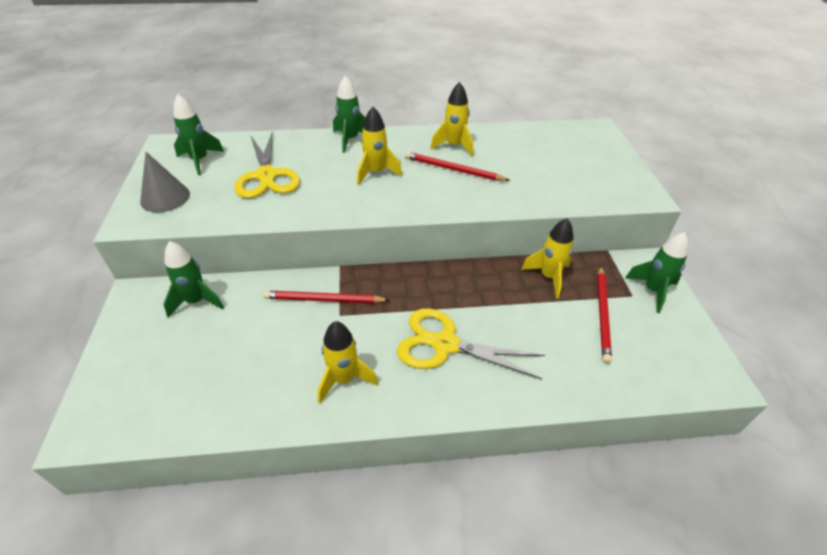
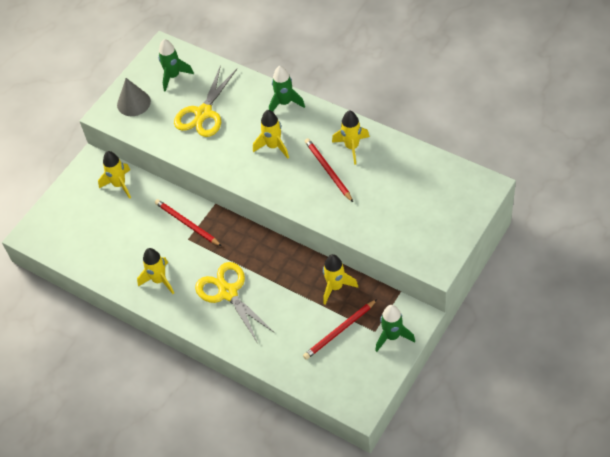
camera: 45 degrees right, 10 degrees up
green rocket [163,241,224,318] -> yellow rocket [98,151,131,199]

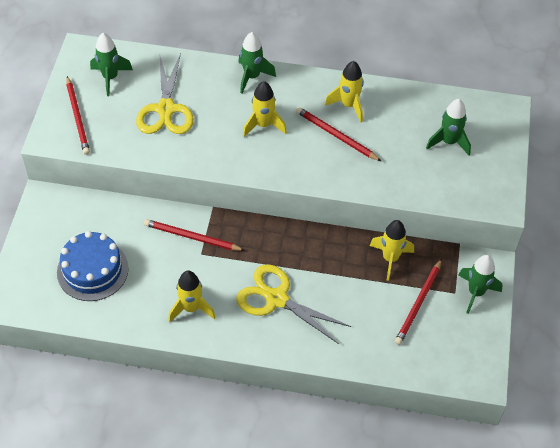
camera: 30 degrees left, 0 degrees up
yellow rocket [98,151,131,199] -> none
grey cone [117,78,151,116] -> red pencil [66,76,90,155]
none -> blue cake [57,231,129,301]
none -> green rocket [426,99,471,155]

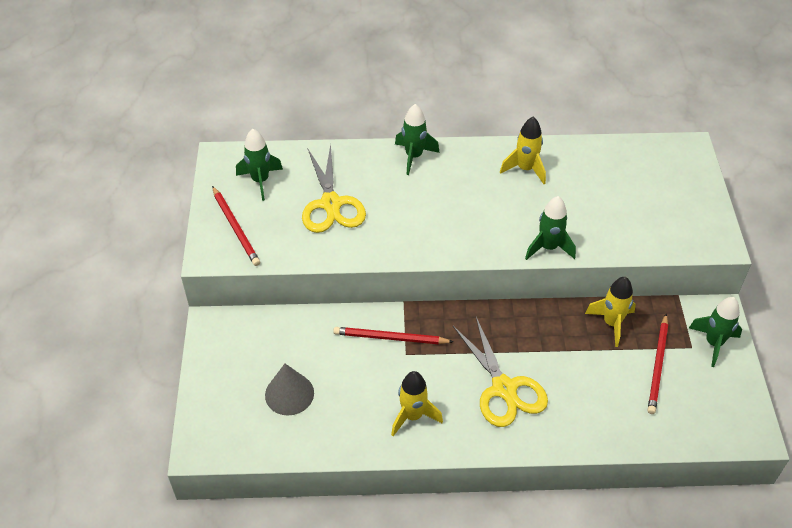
camera: 10 degrees left, 5 degrees down
blue cake [57,231,129,301] -> grey cone [265,364,314,415]
yellow scissors [236,264,351,344] -> yellow scissors turned 135 degrees counterclockwise [453,317,548,427]
yellow rocket [243,81,287,137] -> none
red pencil [296,107,381,161] -> none
green rocket [426,99,471,155] -> green rocket moved to [525,196,576,260]

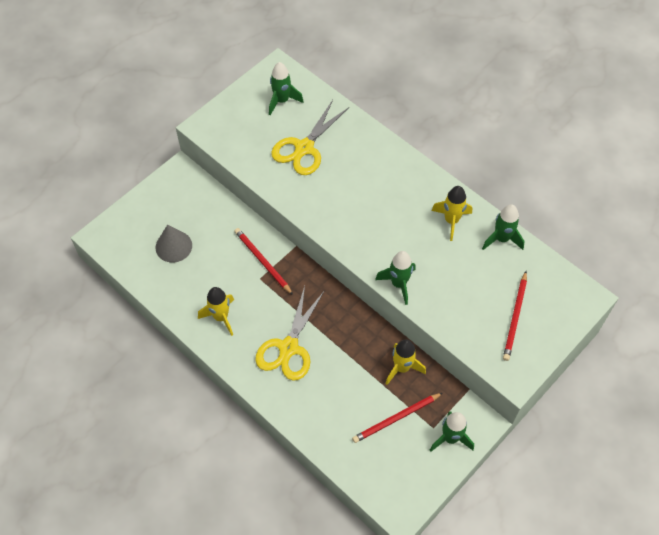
camera: 45 degrees right, 10 degrees up
red pencil [212,186,260,266] -> red pencil moved to [503,271,527,361]
green rocket [395,104,440,175] -> green rocket moved to [482,204,525,250]

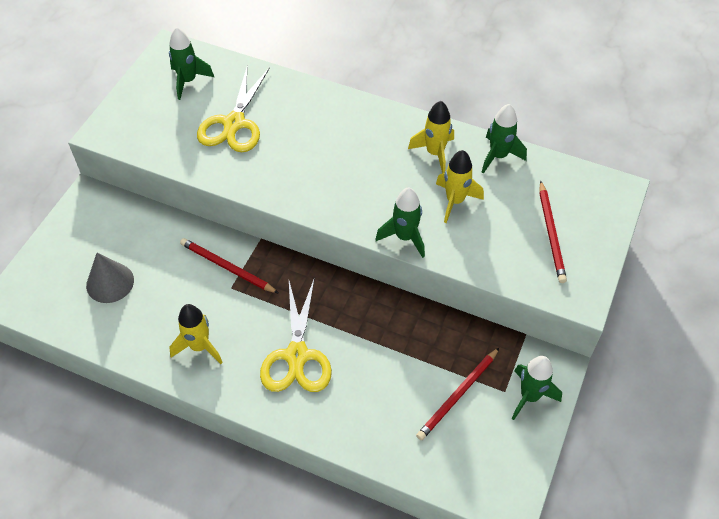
camera: 20 degrees left, 5 degrees down
yellow rocket [386,339,426,385] -> yellow rocket moved to [436,150,484,223]

